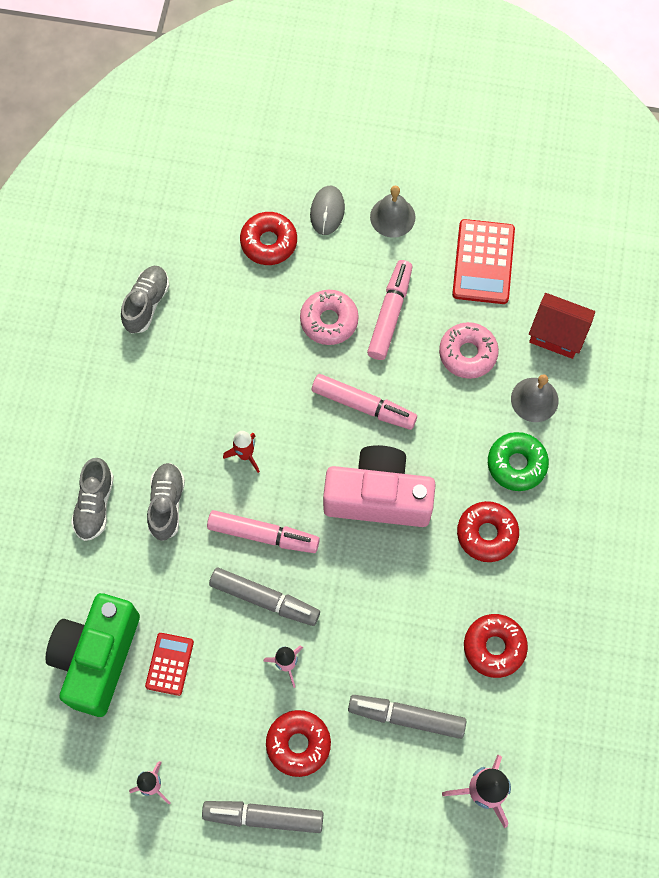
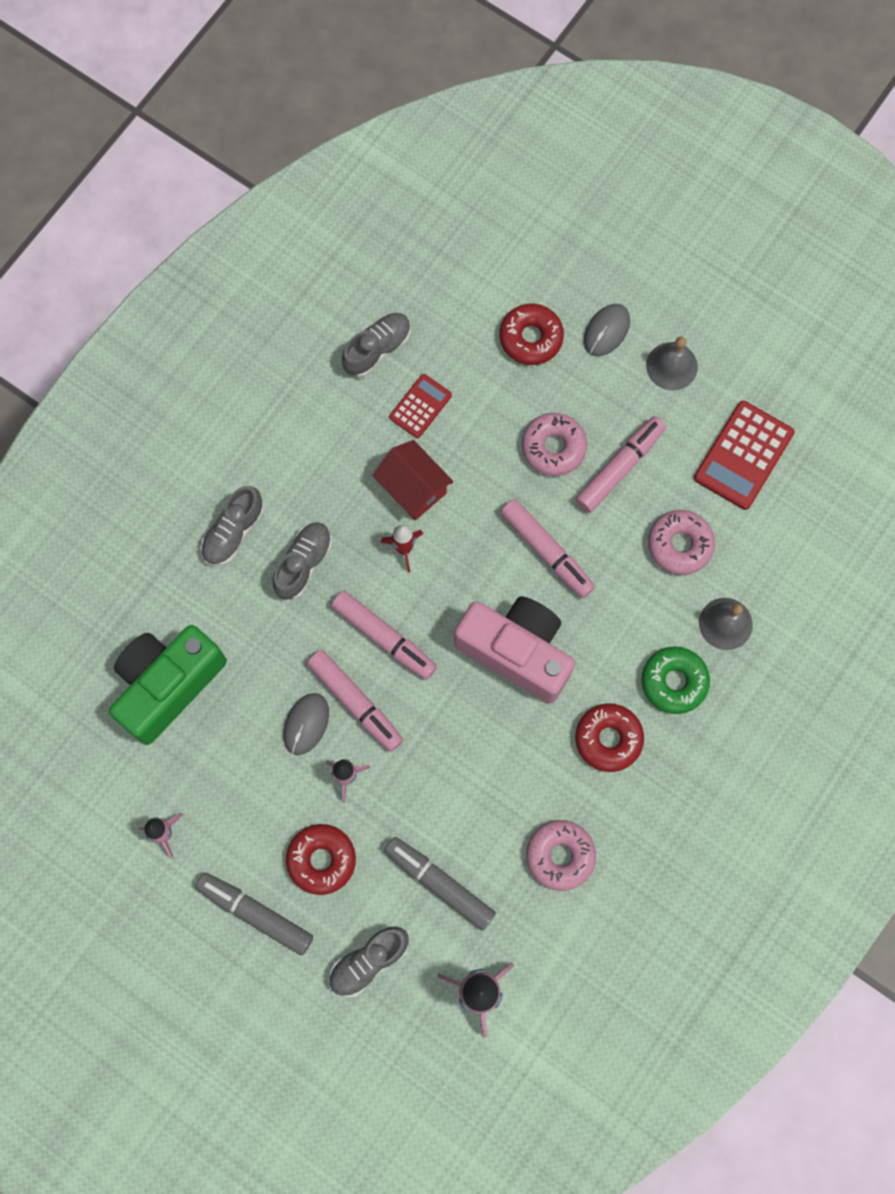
camera: 25 degrees right, 5 degrees up
red calculator [145,633,194,696] -> red calculator moved to [389,374,452,438]
grey marker [209,568,320,626] -> pink marker [307,650,403,752]
red donut [464,614,528,678] -> pink donut [526,820,596,891]
red house [529,293,595,359] -> red house moved to [372,440,453,520]
none -> grey mouse [283,693,329,755]
none -> grey shoe [328,927,409,997]

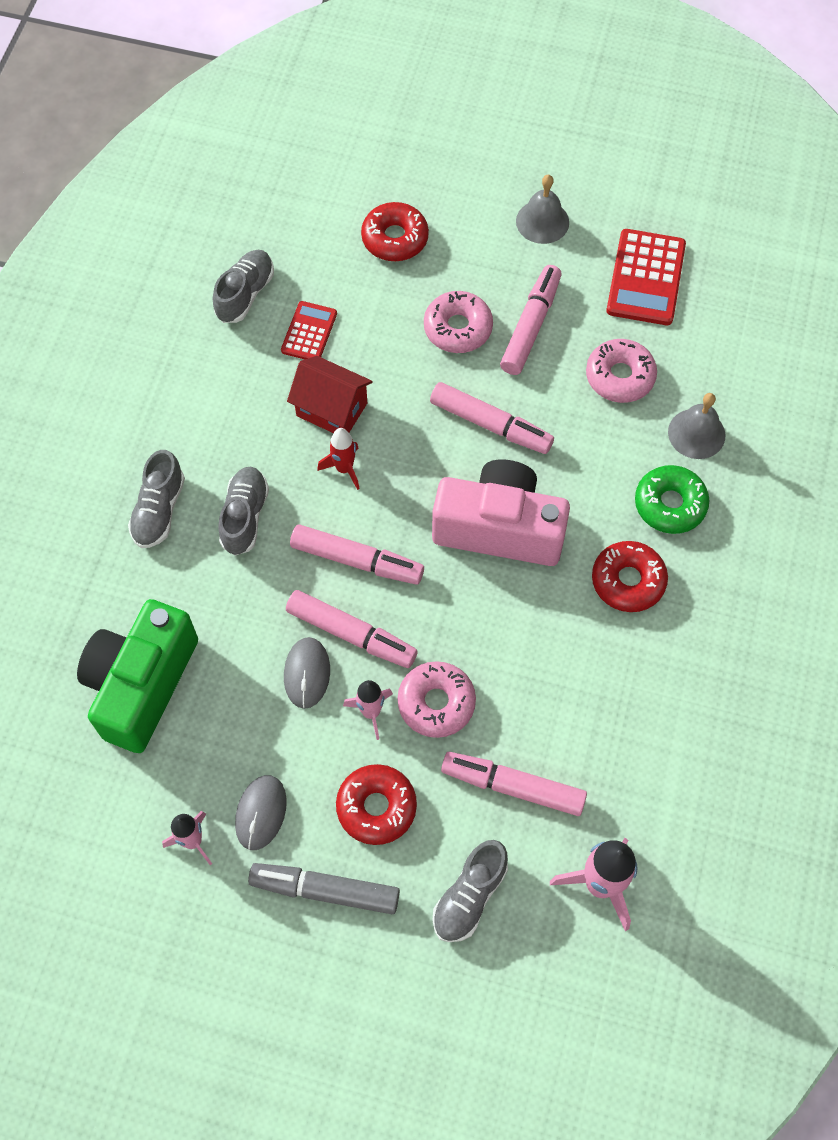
camera: 20 degrees left, 10 degrees down
grey marker [384,837,496,931] -> pink marker [441,752,587,816]
pink donut [526,820,596,891] -> pink donut moved to [397,661,476,738]
grey mouse [584,304,630,356] -> grey mouse moved to [235,775,287,850]

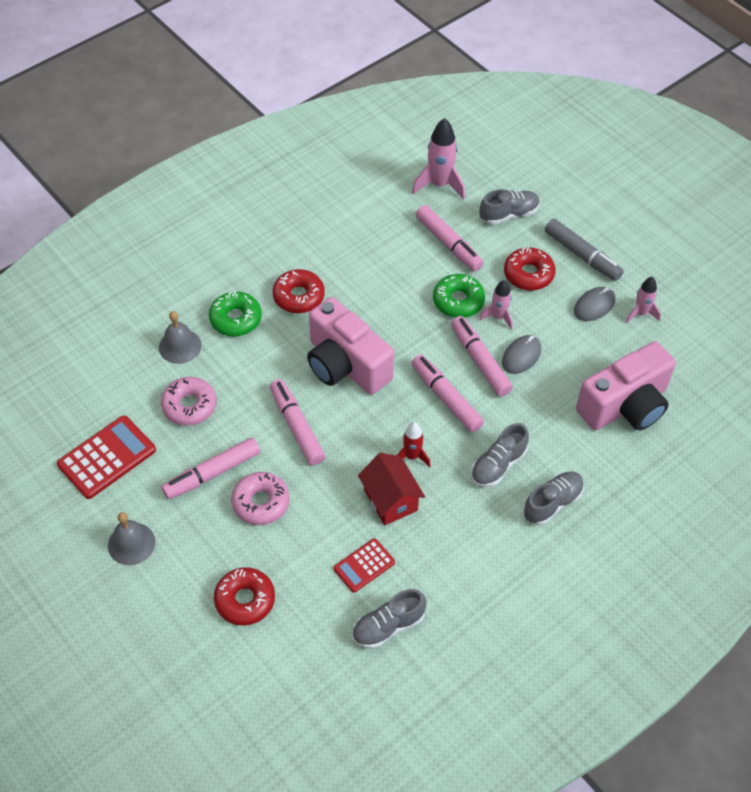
camera: 145 degrees left, 10 degrees down
green camera [77,599,198,753] -> pink camera [576,341,676,431]
pink donut [397,661,476,738] -> green donut [433,274,485,318]

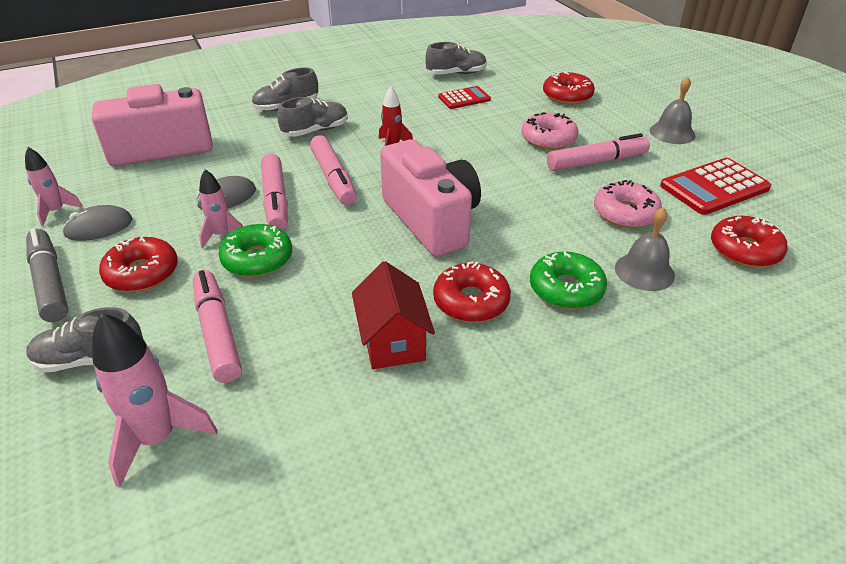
camera: 165 degrees left, 15 degrees down
pink marker [270,379,325,465] -> none
red house [358,453,425,525] -> red house moved to [352,261,435,369]
none -> red donut [711,216,788,268]

